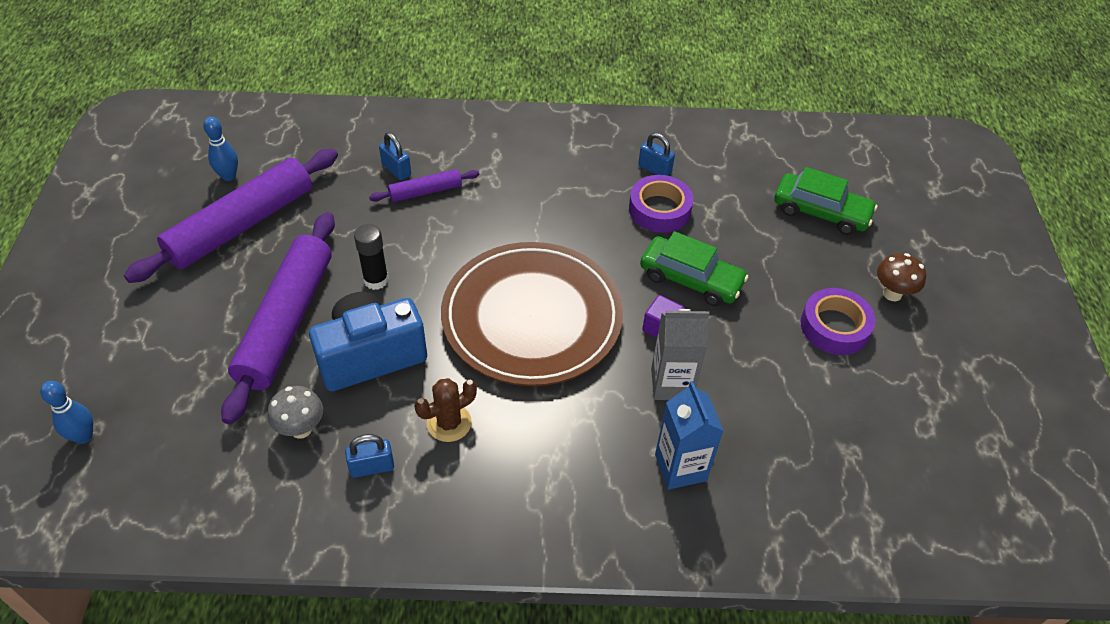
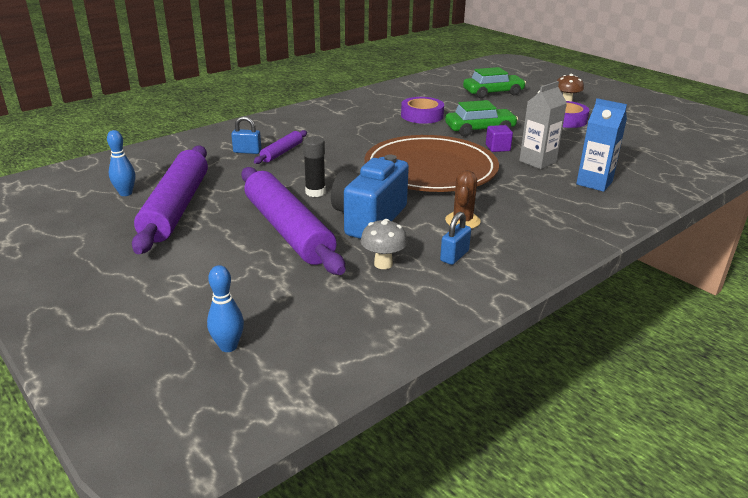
camera: 40 degrees left, 20 degrees down
blue padlock [638,133,675,176] -> none

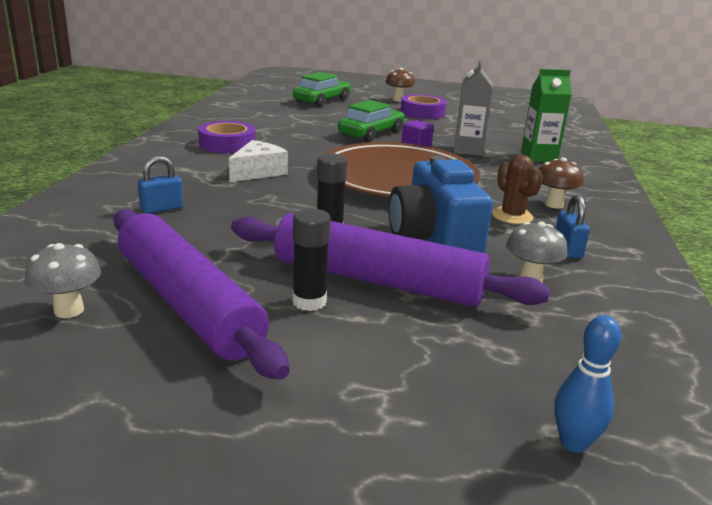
camera: 40 degrees left, 5 degrees down
blue bowling pin [107,130,135,196] -> grey mushroom [24,243,101,318]
purple rolling pin [254,130,307,164] -> none
purple tape [401,97,444,124] -> purple tape moved to [198,121,256,153]
blue carton [576,98,627,192] -> green carton [521,69,572,162]
none -> white cheese [229,140,288,182]
none -> black glue stick [292,209,331,311]
none -> brown mushroom [539,157,583,209]

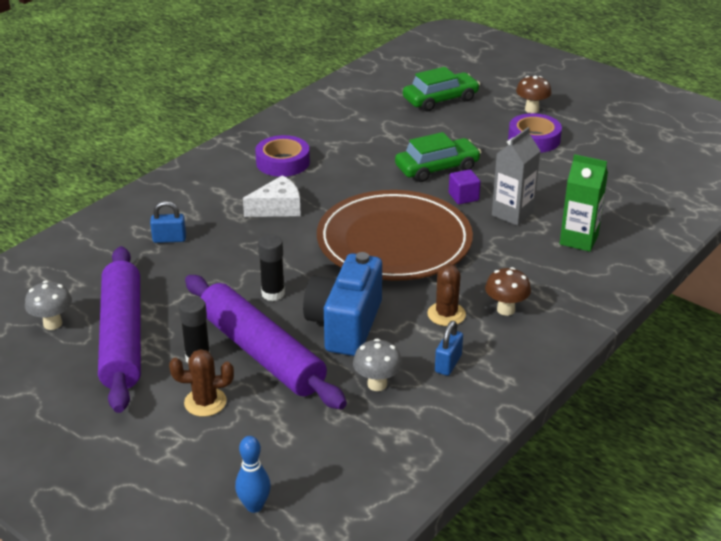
camera: 30 degrees right, 10 degrees up
none -> brown cactus [169,349,234,417]

